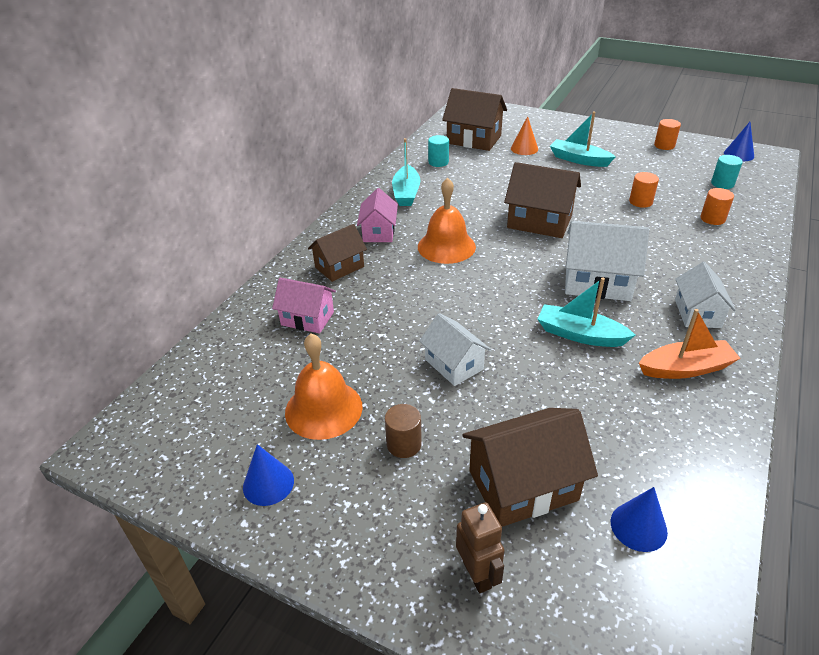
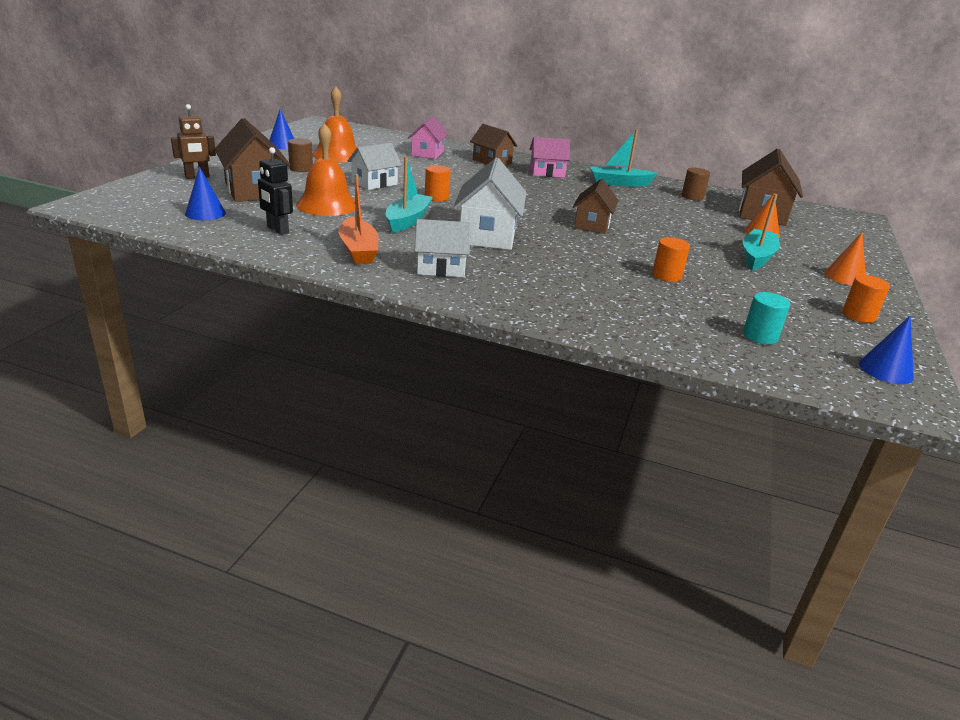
camera: 80 degrees right, 10 degrees down
orange bell [418,178,476,264] -> orange bell moved to [296,123,355,216]
turquoise cylinder [428,135,449,167] -> brown cylinder [682,168,710,200]
brown house [504,162,581,238] -> brown house [573,179,619,234], size x0.65
orange cylinder [701,188,734,225] -> orange cylinder moved to [425,165,451,201]
none -> black robot [258,147,293,235]
none -> orange cone [824,232,866,285]

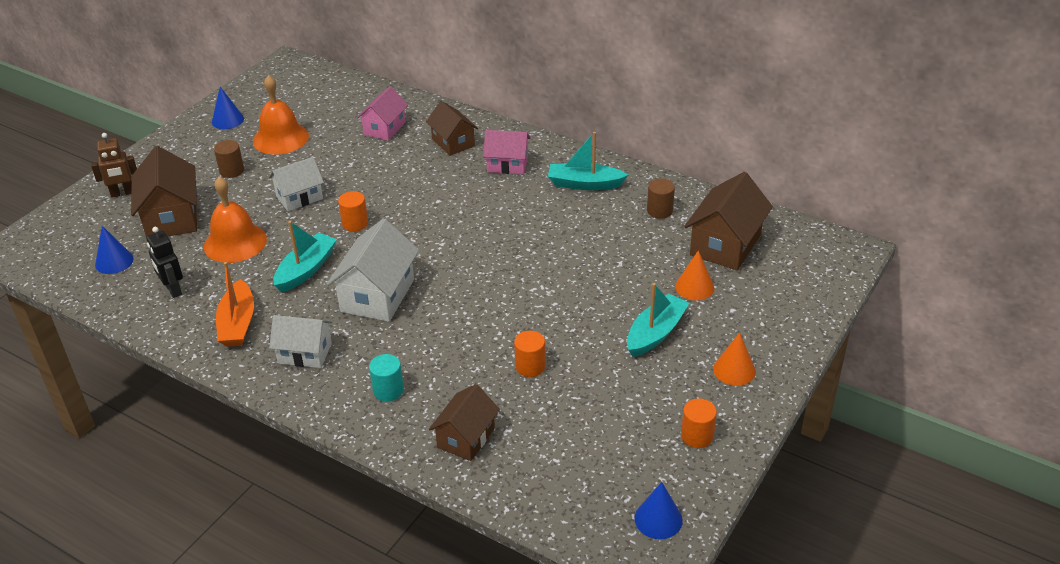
camera: 15 degrees right, 10 degrees up
brown house [573,179,619,234] -> brown house moved to [429,384,500,461]
turquoise cylinder [743,292,790,344] -> turquoise cylinder moved to [369,354,404,401]

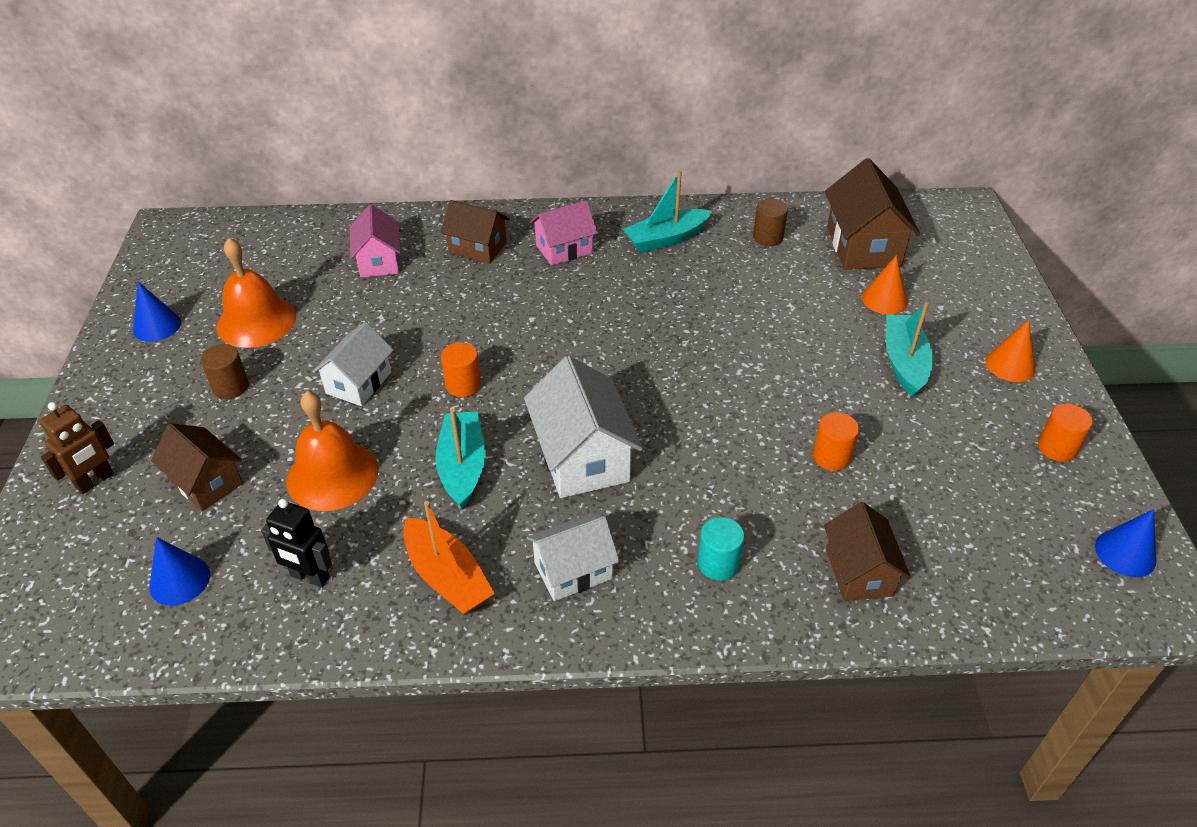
camera: 35 degrees left, 5 degrees up
brown house [131,146,197,237] -> brown house [151,423,243,511], size x0.65

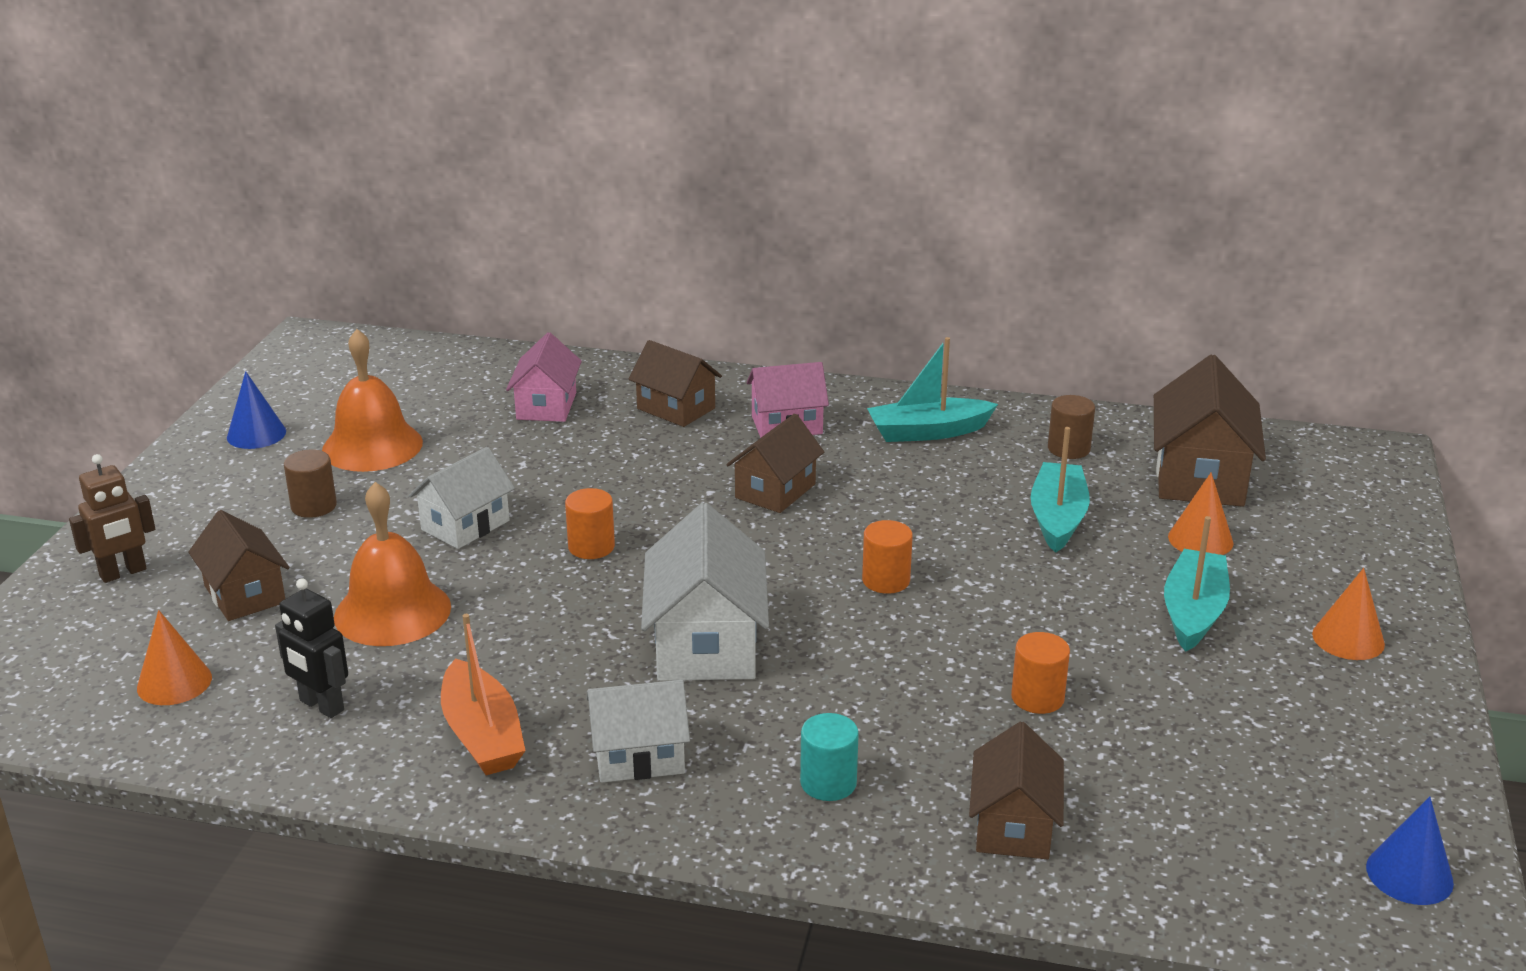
camera: 15 degrees right, 15 degrees down
blue cone [149,537,210,606] -> orange cone [137,610,212,705]
turquoise boat [435,409,486,509] -> turquoise boat moved to [1031,427,1090,553]
orange cylinder [1038,404,1093,462] -> orange cylinder moved to [862,520,913,594]
none -> brown house [726,414,824,513]

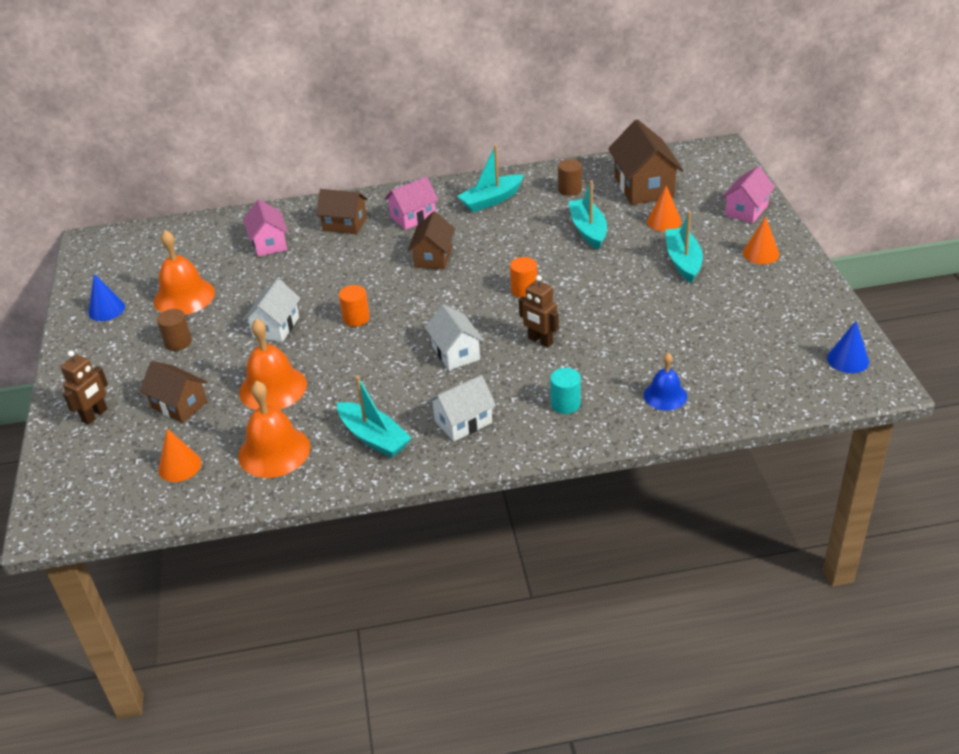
camera: 20 degrees left, 10 degrees up
black robot [275,578,348,718] -> orange bell [238,381,310,478]
orange boat [441,614,526,775] -> turquoise boat [337,376,412,458]
white house [641,503,769,681] -> white house [425,304,484,370], size x0.65
brown house [969,722,1064,859] -> blue bell [644,353,687,411]
orange cylinder [1011,632,1070,714] -> none
none -> brown robot [519,275,559,348]
none -> pink house [722,166,775,223]

